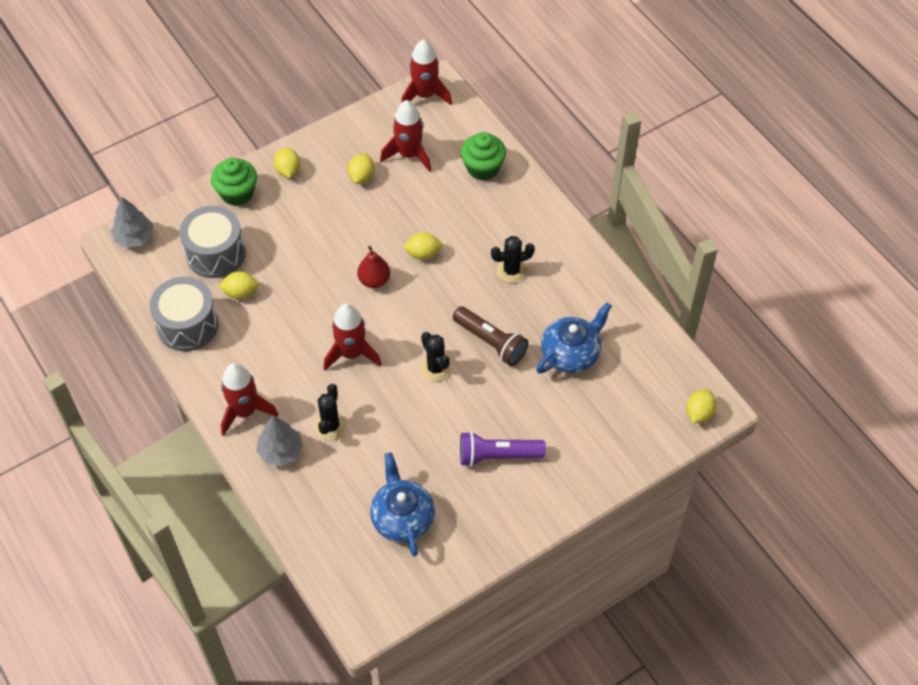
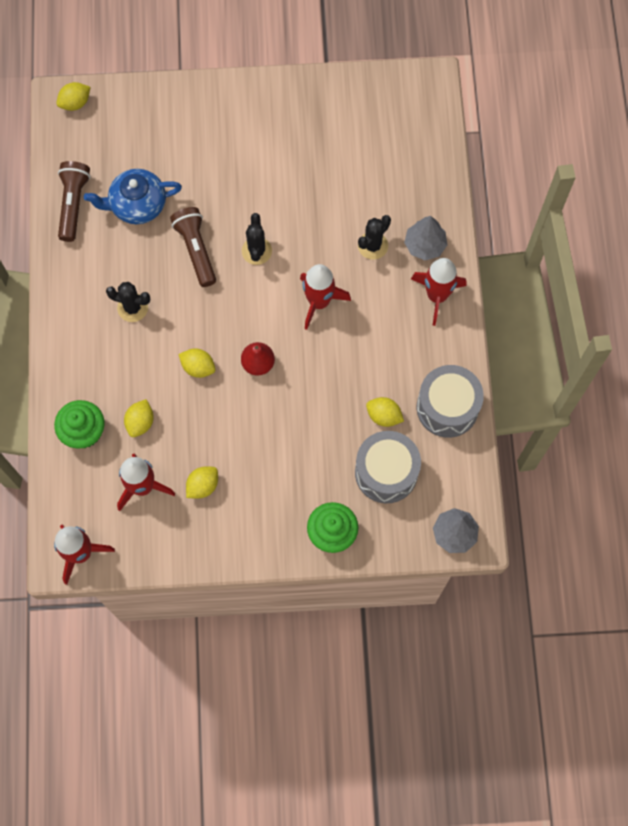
camera: 150 degrees left, 15 degrees up
yellow lemon [274,148,300,178] -> yellow lemon moved to [124,399,154,437]
blue teapot [370,452,435,557] -> none
purple flashlight [460,431,546,467] -> none
none -> brown flashlight [58,161,90,242]

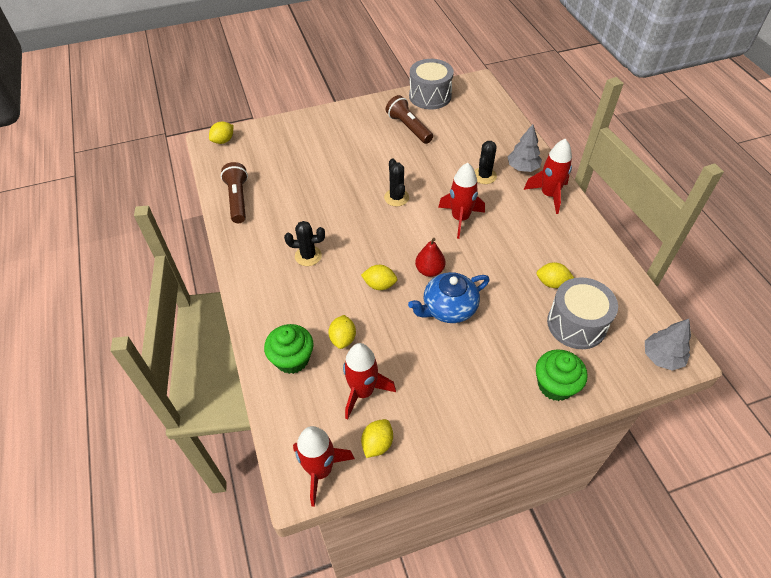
camera: 15 degrees left, 20 degrees down
blue teapot [84,169,182,224] -> blue teapot moved to [408,272,490,323]
brown flashlight [170,207,216,287] -> brown flashlight moved to [386,95,433,144]
yellow lemon [186,466,218,499] -> yellow lemon moved to [361,419,393,458]
grey drum [417,365,484,438] -> grey drum moved to [409,59,454,110]

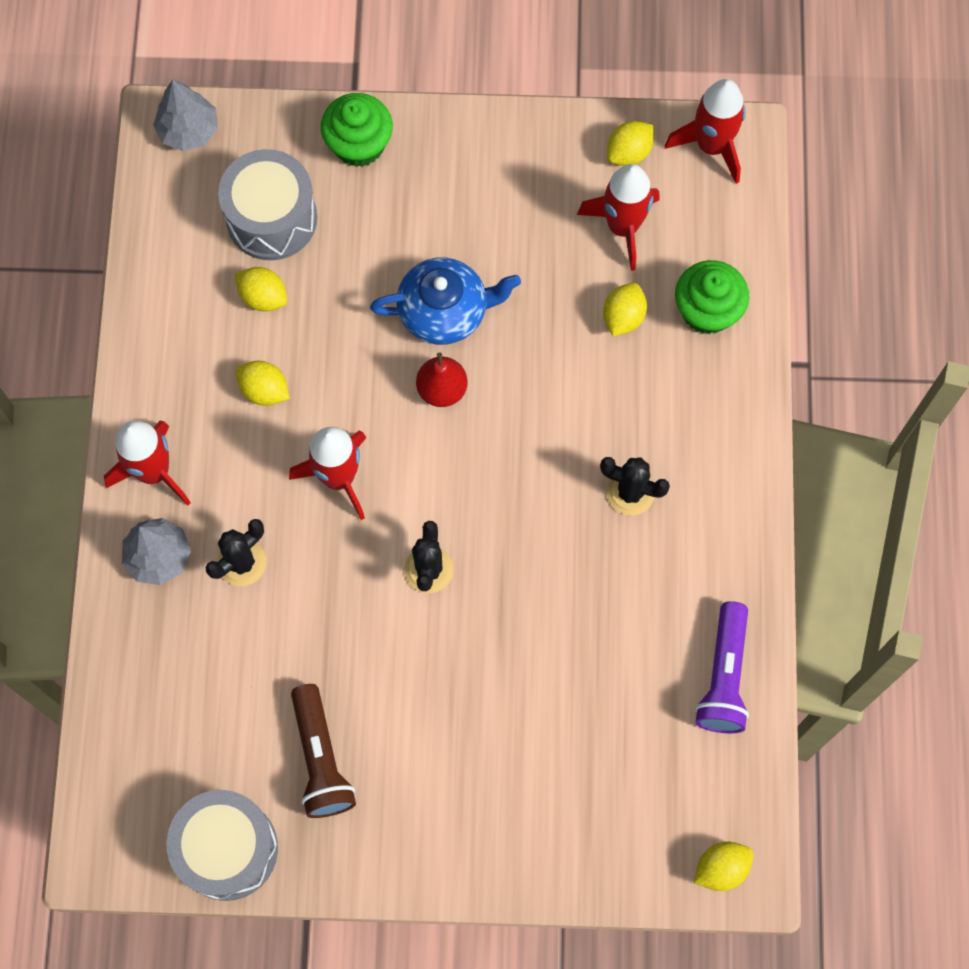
camera: 160 degrees left, 20 degrees up
brown flashlight [221,162,248,223] -> purple flashlight [695,601,749,733]
yellow lemon [361,265,397,290] -> yellow lemon moved to [236,361,290,406]

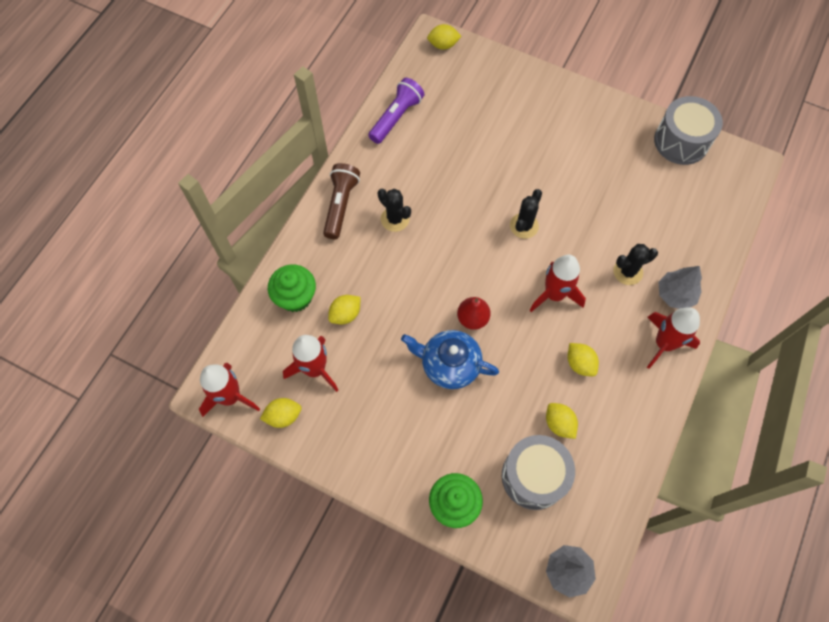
camera: 155 degrees left, 5 degrees down
brown flashlight [291,684,356,818] -> brown flashlight moved to [323,163,360,239]

